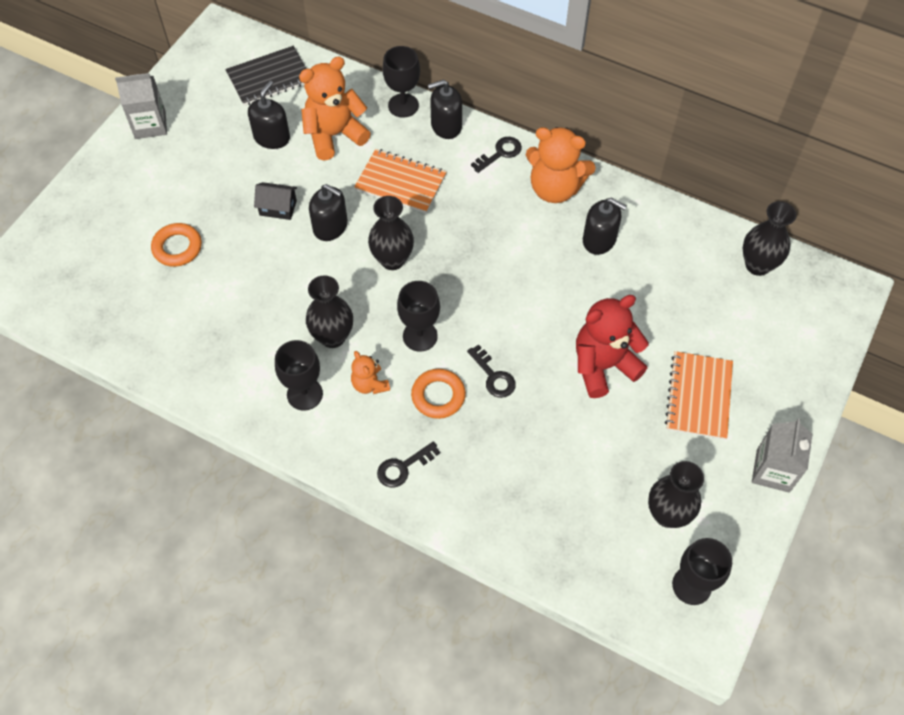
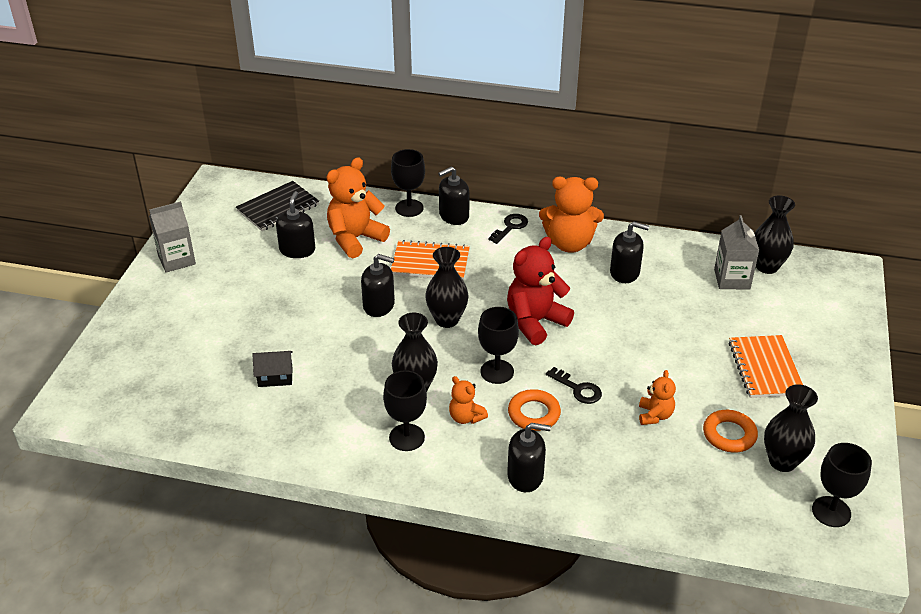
camera: 15 degrees left, 20 degrees down
orange ring [151,223,202,267] -> orange ring moved to [703,410,758,453]
black house [254,182,297,220] -> black house moved to [252,351,293,387]
black key [377,441,440,488] -> black soap dispenser [507,423,551,492]
red teddy bear [576,295,649,398] -> red teddy bear moved to [507,237,574,345]
grey carton [752,418,812,493] -> grey carton moved to [714,215,759,290]
none -> orange teddy bear [639,370,676,425]

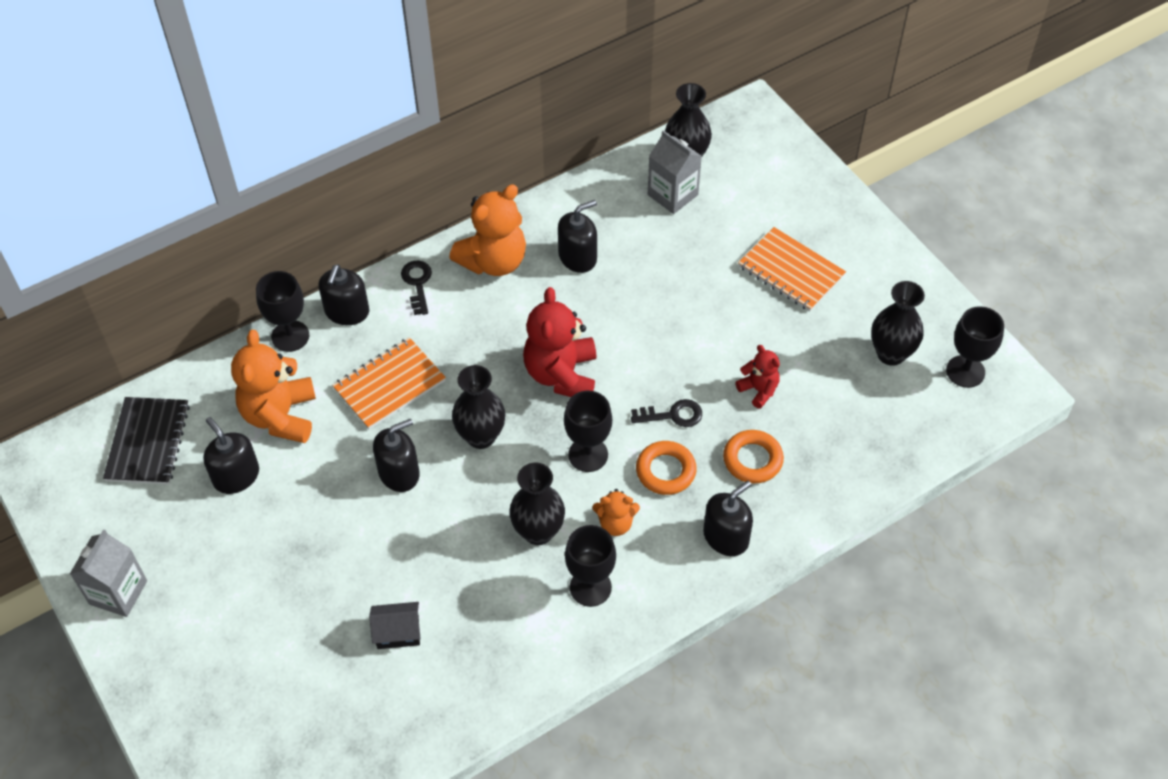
camera: 45 degrees left, 15 degrees up
black house [252,351,293,387] -> black house turned 45 degrees clockwise [369,602,421,649]
orange teddy bear [639,370,676,425] -> red teddy bear [735,345,780,409]
orange ring [703,410,758,453] -> orange ring moved to [723,430,784,483]

